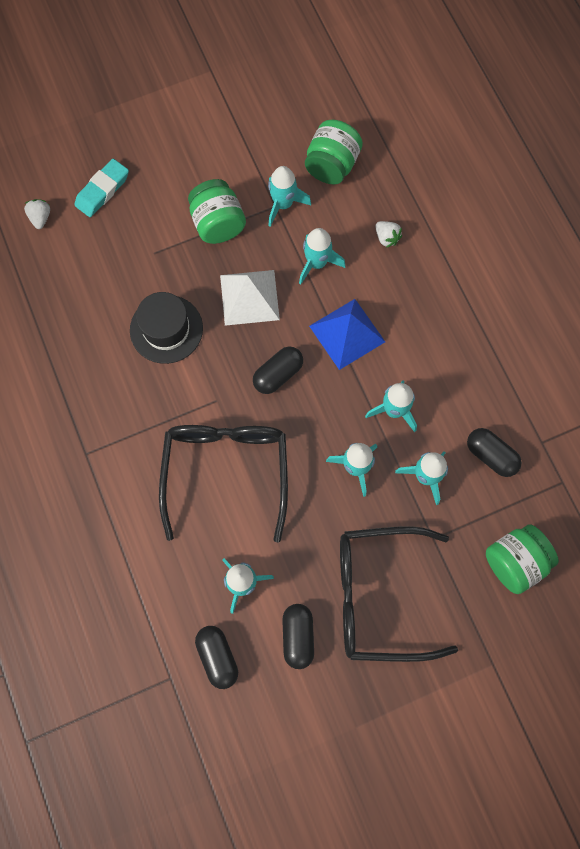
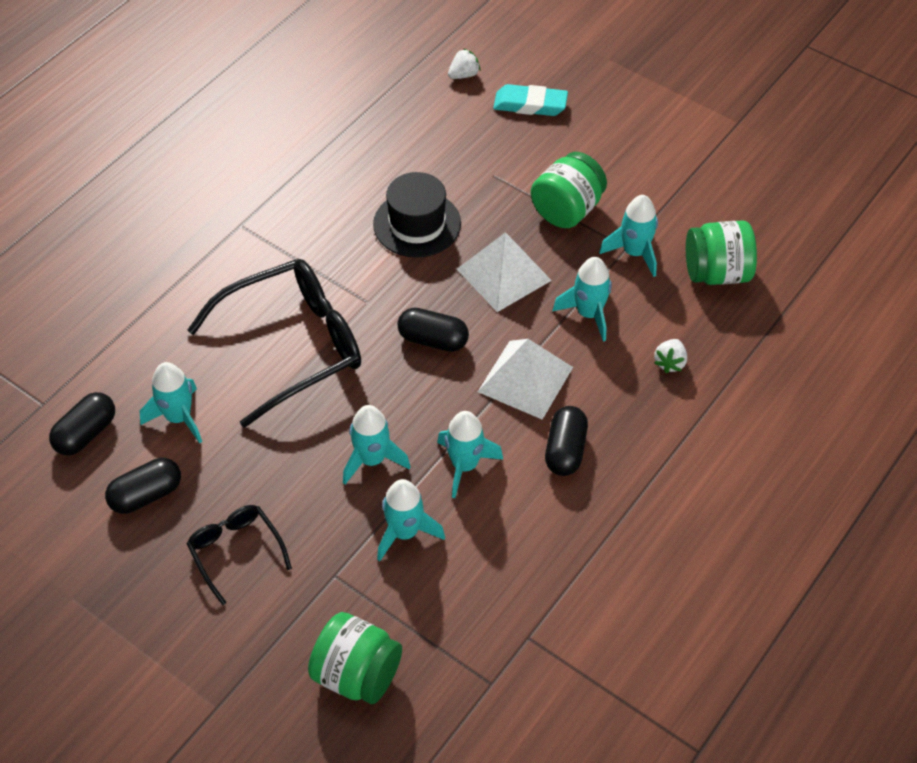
camera: 60 degrees right, 20 degrees down
blue pyramid [309,299,385,370] -> white pyramid [478,339,573,420]
black glasses [340,526,458,662] -> black glasses [187,505,292,605], size x0.51
black capsule [467,428,522,477] -> black capsule moved to [545,406,588,476]

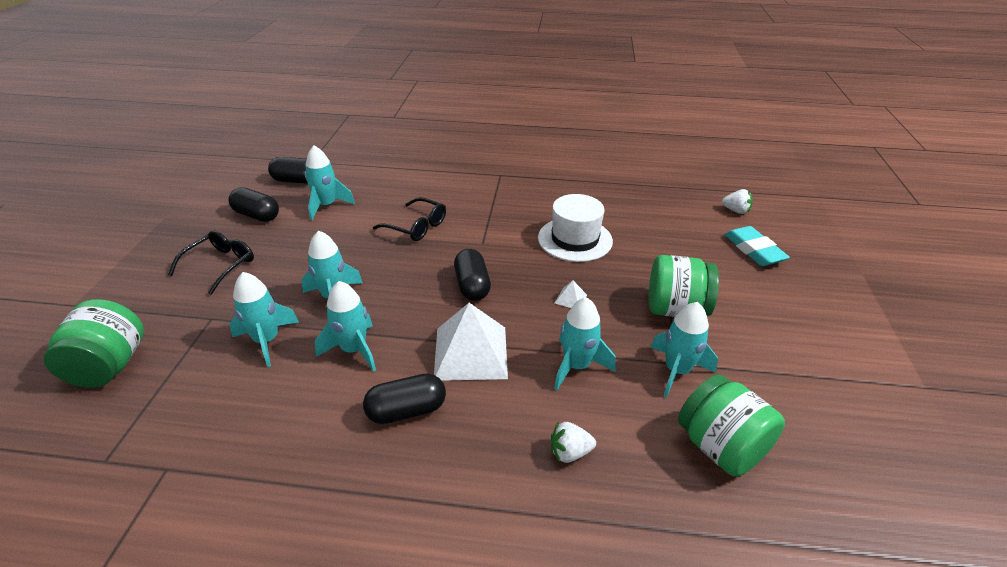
camera: 60 degrees right, 15 degrees down
black glasses [187,259,361,428] -> black glasses [373,197,446,241], size x0.51
black hat [373,172,461,258] -> white hat [538,194,613,262]
white pyramid [457,232,552,312] -> white pyramid [555,280,587,308], size x0.40

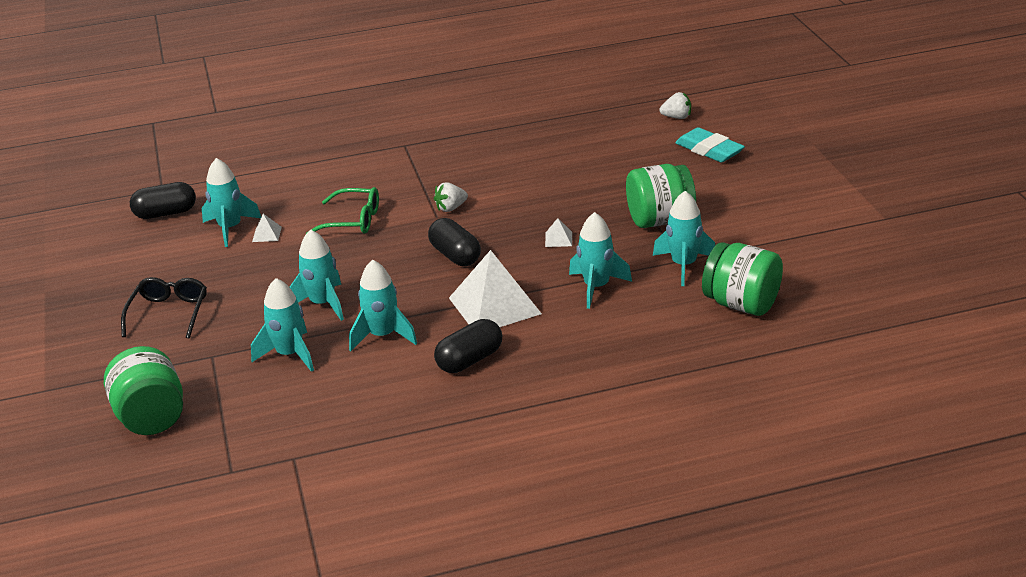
camera: 20 degrees left, 5 degrees down
black capsule [228,187,279,222] -> none
black glasses [373,197,446,241] -> green glasses [306,187,379,234]
white hat [538,194,613,262] -> none
white strawberry [551,422,596,463] -> white strawberry moved to [434,182,468,212]
none -> white pyramid [252,214,282,242]

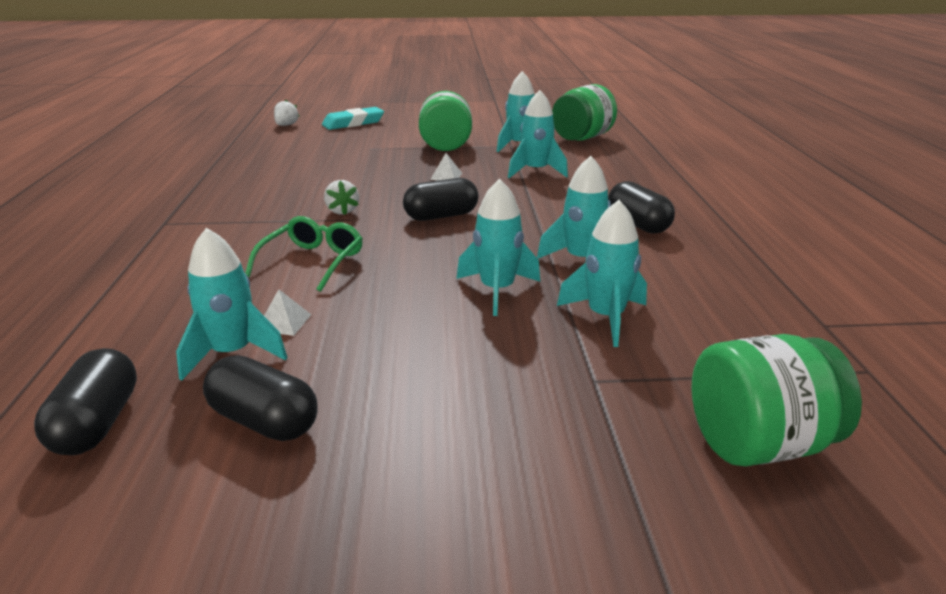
camera: 80 degrees left, 5 degrees down
black glasses [121,277,207,338] -> none
white pyramid [449,250,542,327] -> none
none -> black capsule [203,355,318,441]

